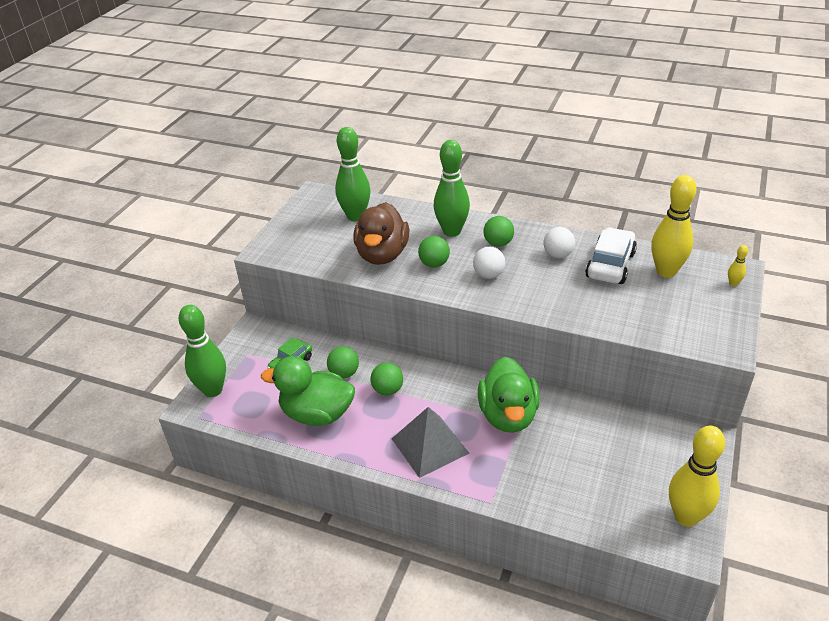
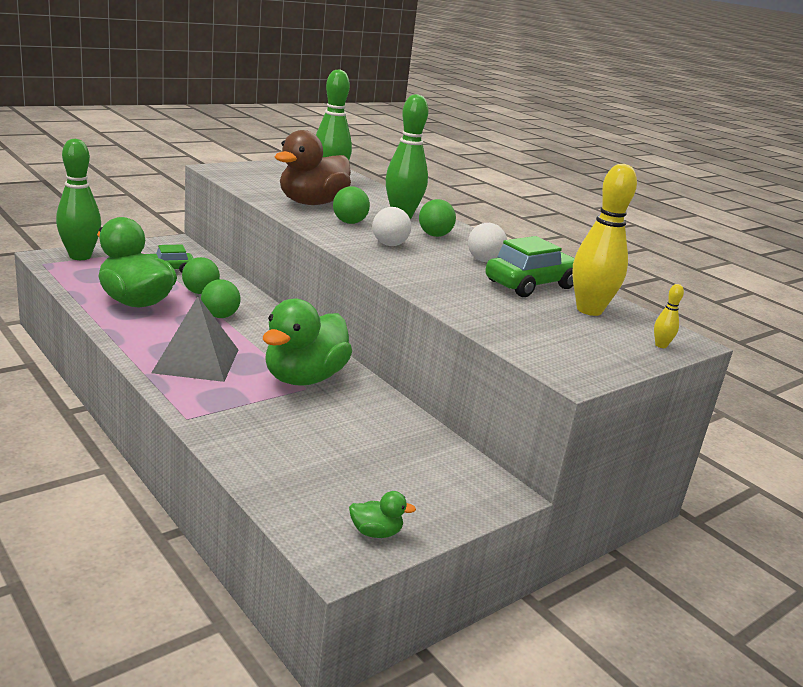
camera: 25 degrees right, 15 degrees down
white car [585,227,637,284] -> green car [485,236,575,297]
yellow bowling pin [669,426,725,527] -> green duck [349,491,416,538]

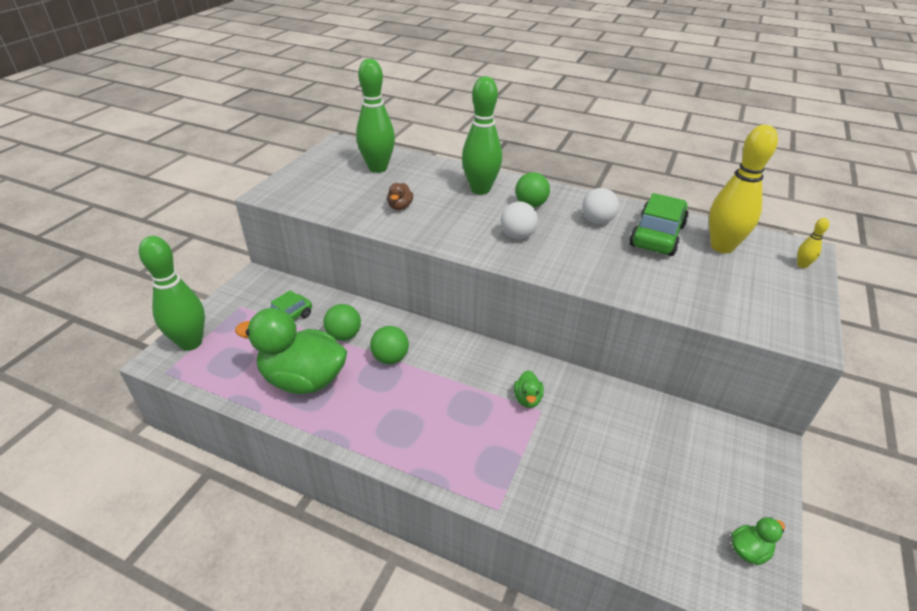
camera: 25 degrees left, 15 degrees up
grey pyramid [152,296,238,382] -> none
green duck [263,299,352,386] -> green duck [514,370,544,408], size x0.41
brown duck [275,130,351,205] -> brown duck [387,183,413,210], size x0.41
green ball [333,186,370,224] -> none

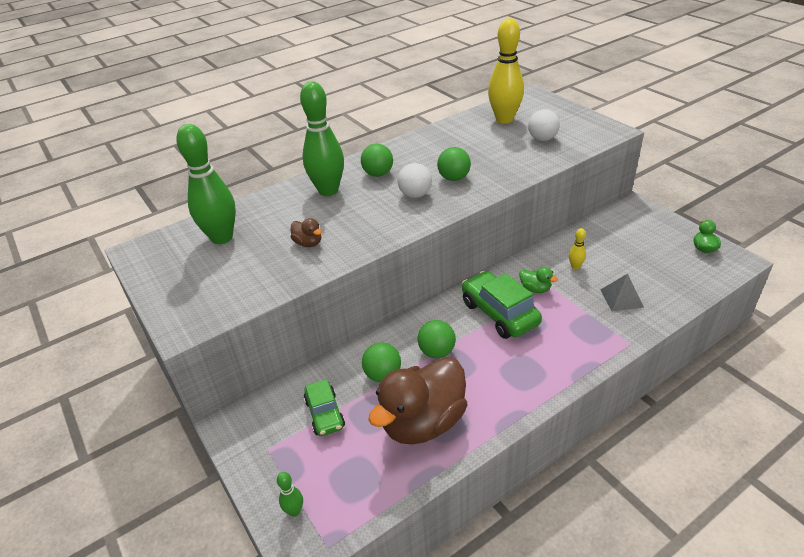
camera: 55 degrees left, 0 degrees up
green bowling pin [139,236,205,351] -> green bowling pin [277,472,303,517], size x0.42
green duck [235,308,347,394] -> brown duck [368,357,467,445]
white ball [582,188,619,224] -> white ball moved to [528,109,560,141]
green car [629,193,689,256] -> green car moved to [462,271,542,339]
yellow bowling pin [797,218,829,268] -> yellow bowling pin moved to [569,228,586,270]
none -> green ball [437,147,471,181]
none -> grey pyramid [601,274,644,311]

